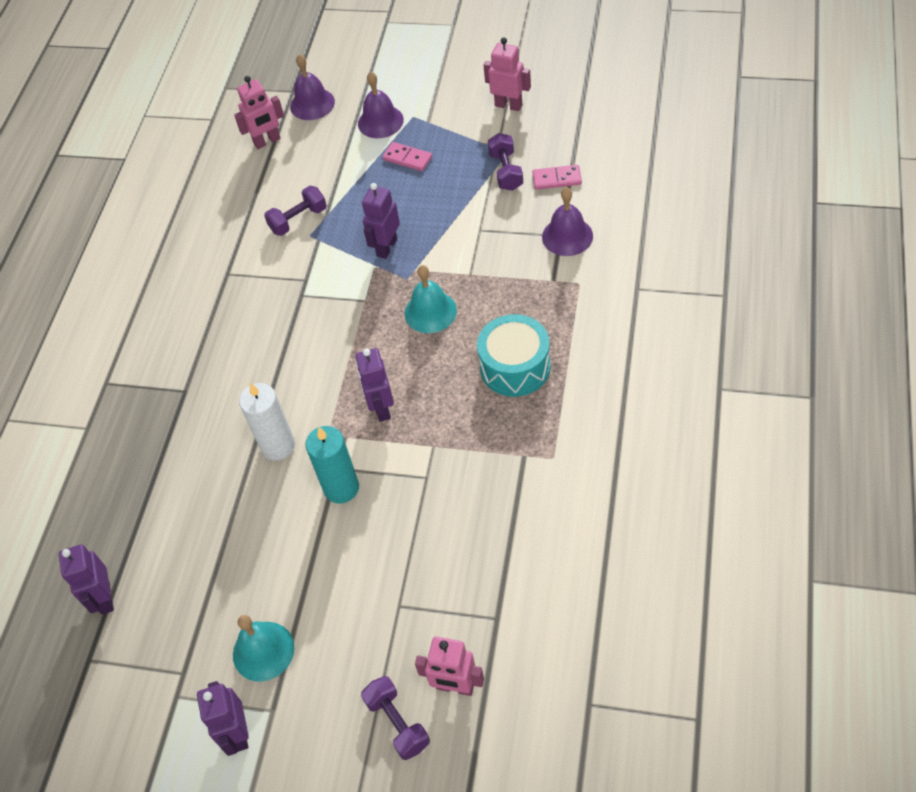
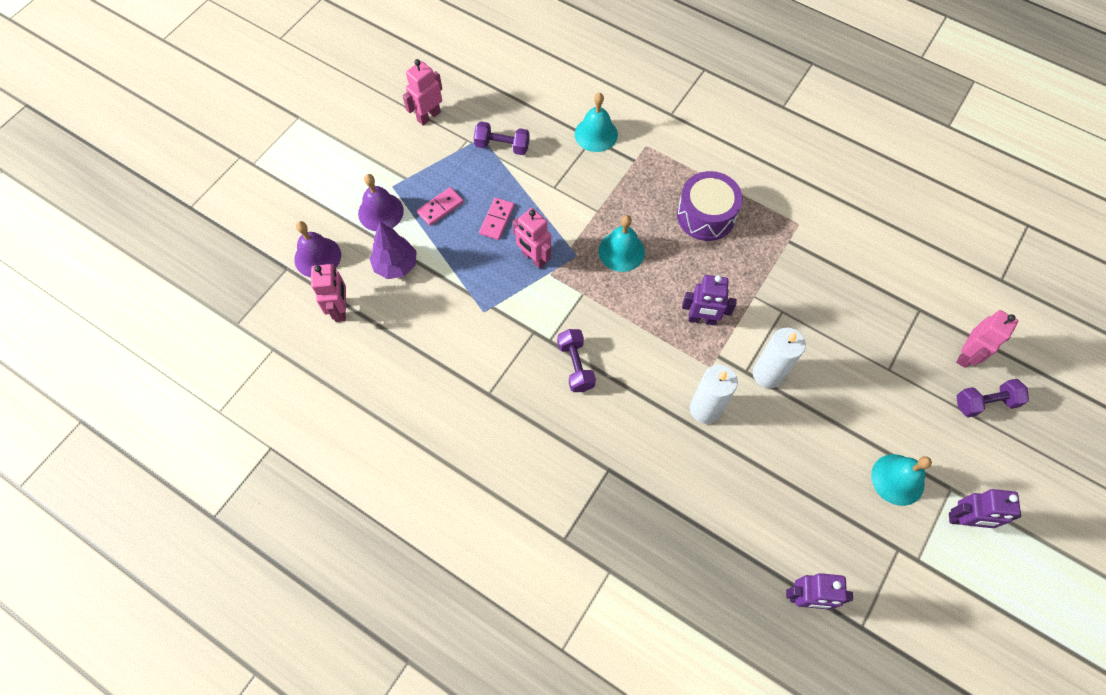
camera: 75 degrees left, 10 degrees up
purple dumbbell [264,186,327,236] -> purple dumbbell moved to [557,329,596,392]
turquoise candle [305,426,359,504] -> white candle [753,328,806,388]
purple robot [362,183,400,259] -> pink robot [512,208,551,269]
turquoise drum [477,314,551,397] -> purple drum [677,171,743,241]
pink domino [532,165,582,190] -> pink domino moved to [479,198,515,240]
purple bell [542,187,593,256] -> turquoise bell [575,93,618,152]
none -> purple tree [369,222,417,279]

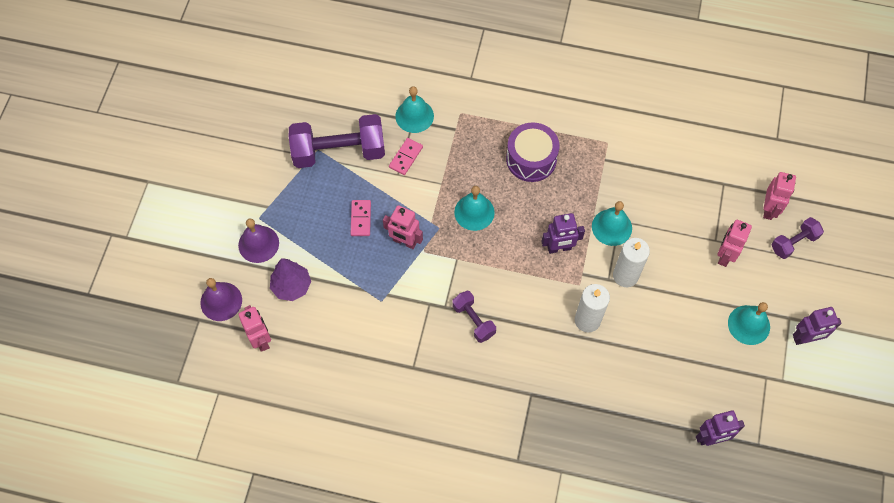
camera: 20 degrees left, 0 degrees up
pink robot [403,59,442,126] -> pink robot moved to [718,220,752,267]
pink domino [417,187,464,226] -> pink domino moved to [389,138,423,175]
purple dumbbell [474,121,530,155] -> purple dumbbell [289,114,385,168], size x1.94
none -> turquoise bell [592,201,632,246]

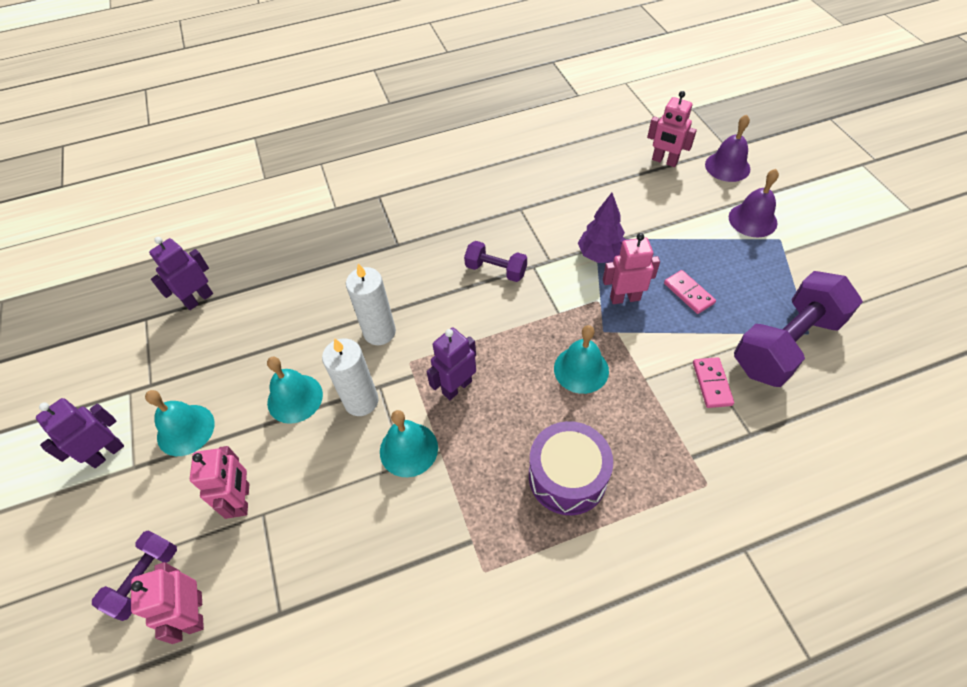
camera: 150 degrees right, 10 degrees down
purple tree [270,258,311,301] -> purple tree moved to [578,193,626,263]
turquoise bell [395,86,434,133] -> turquoise bell moved to [267,357,323,424]

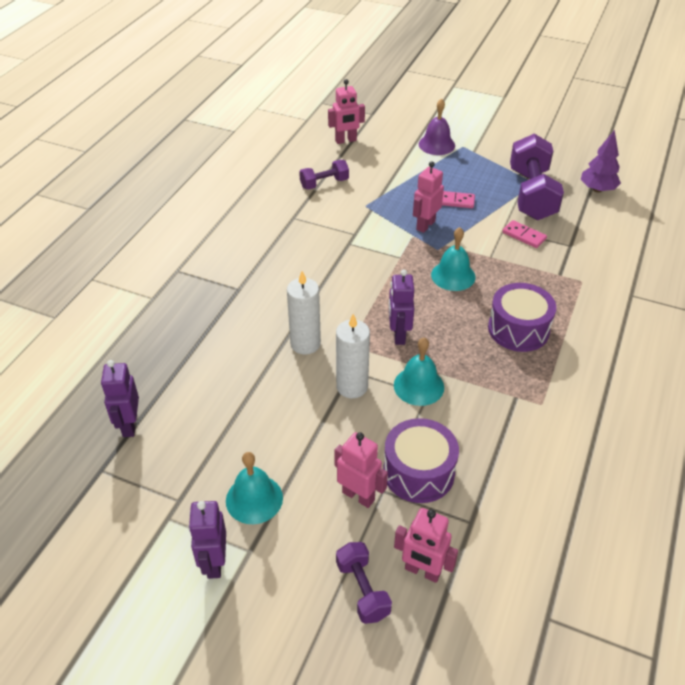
camera: 50 degrees left, 10 degrees down
turquoise bell [267,357,323,424] -> none
purple dumbbell [464,241,527,282] -> purple dumbbell moved to [299,160,349,190]
purple tree [578,193,626,263] -> purple tree moved to [581,130,621,193]
purple bell [705,115,750,182] -> none
none -> purple drum [383,418,459,503]

